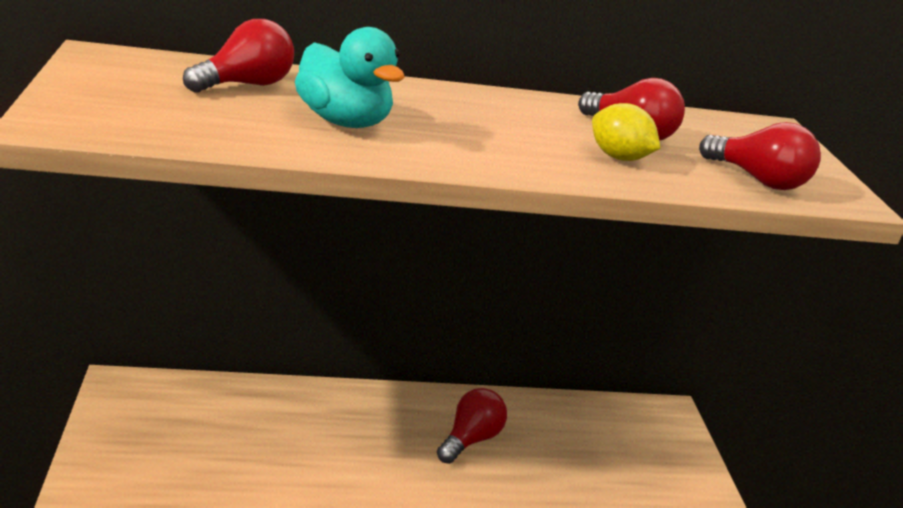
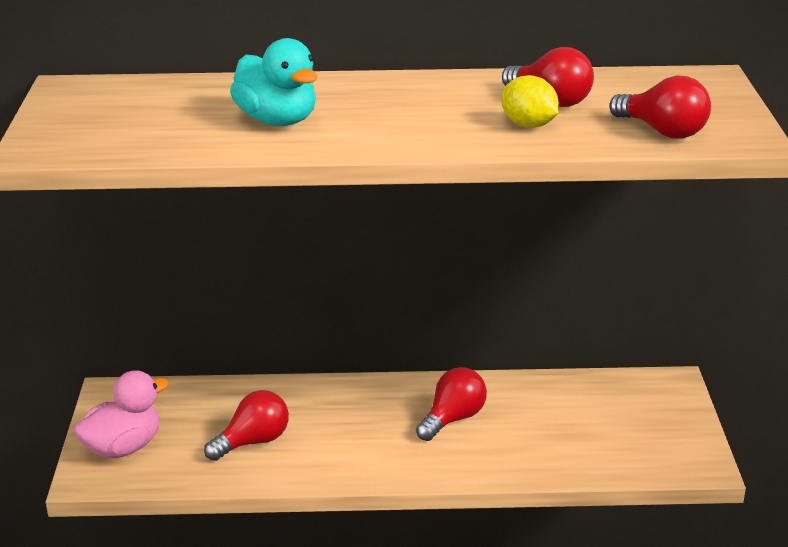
camera: 10 degrees right, 0 degrees up
red light bulb [183,19,294,93] -> red light bulb moved to [204,390,289,461]
none -> pink duck [73,370,169,459]

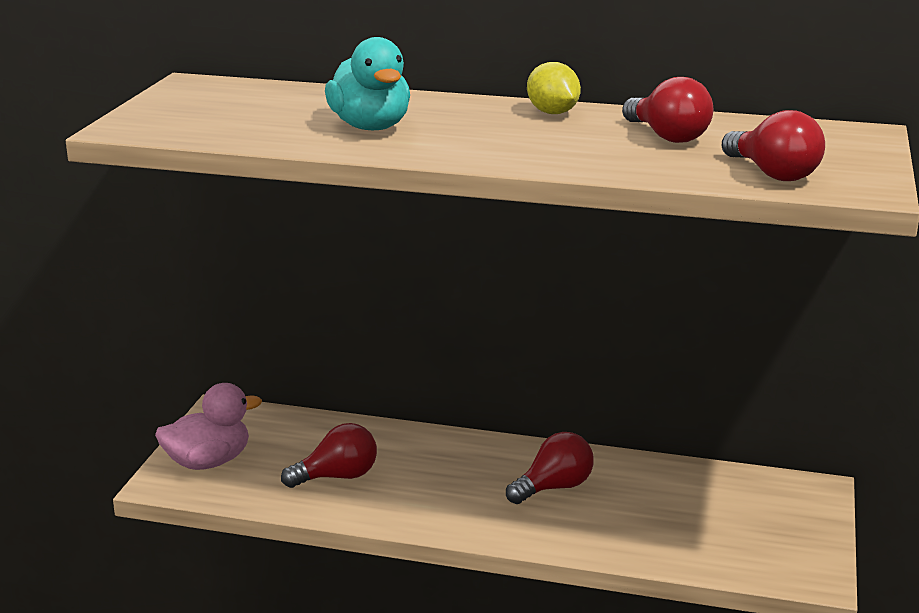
camera: 15 degrees right, 5 degrees down
yellow lemon [501,75,559,128] -> yellow lemon moved to [527,62,581,114]

